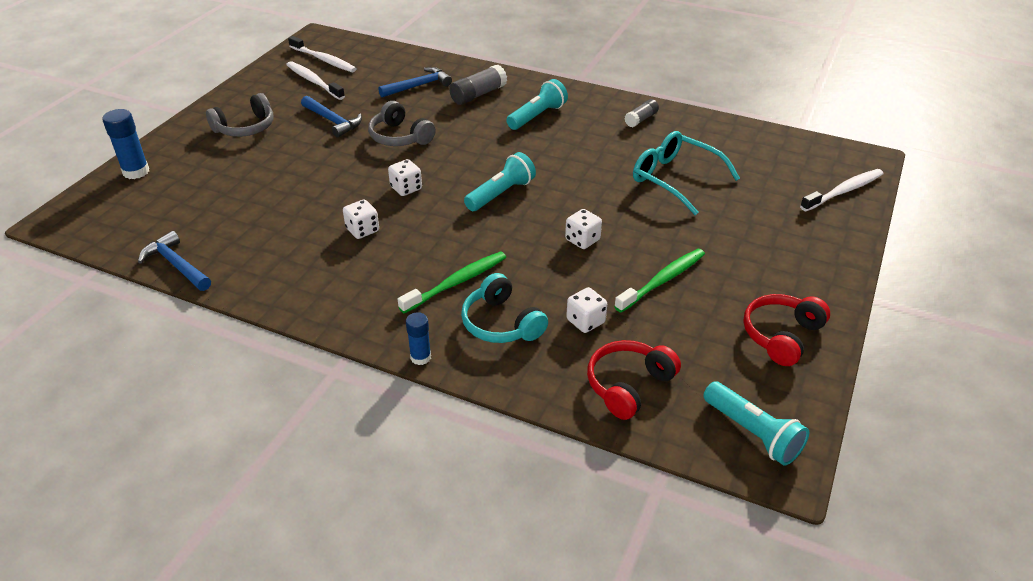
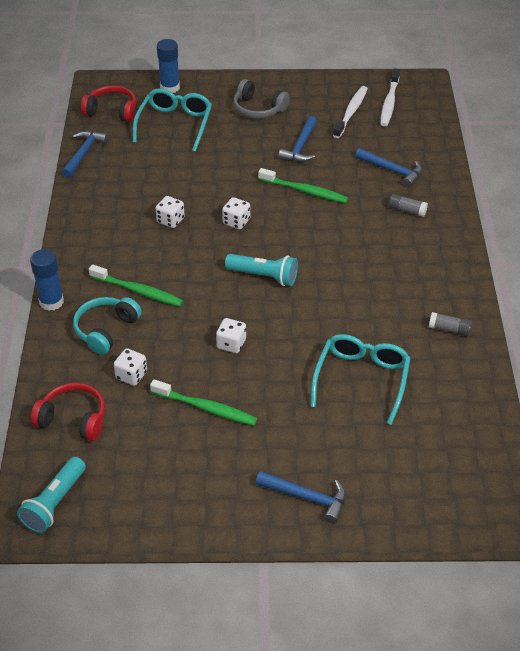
camera: 65 degrees right, 5 degrees up
grey headphones [368,101,436,146] -> green toothbrush [258,168,348,203]
blue glue stick [406,312,431,365] -> blue glue stick [30,249,64,311], size x1.57
grey glue stick [449,65,507,105] -> grey glue stick [389,194,428,217], size x0.64
turquoise flashlight [506,79,568,130] -> none
red headphones [743,294,830,366] -> red headphones moved to [81,85,136,122]
white toothbrush [800,169,884,211] -> none
none -> turquoise glasses [133,89,212,152]
none -> blue hammer [256,471,346,524]

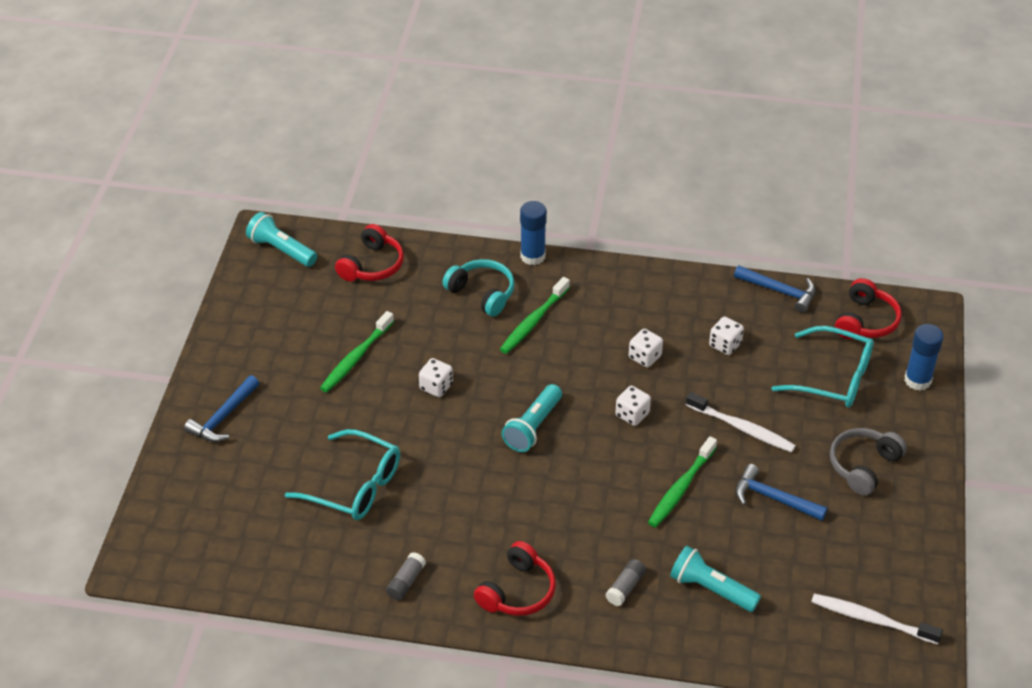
camera: 100 degrees right, 0 degrees up
white dice [114,348,147,386] -> white dice moved to [709,317,744,355]
white toothbrush [333,86,368,138] -> white toothbrush moved to [686,392,796,453]
blue hammer [355,148,422,188] -> turquoise flashlight [670,546,761,612]
none -> red headphones [474,541,556,616]

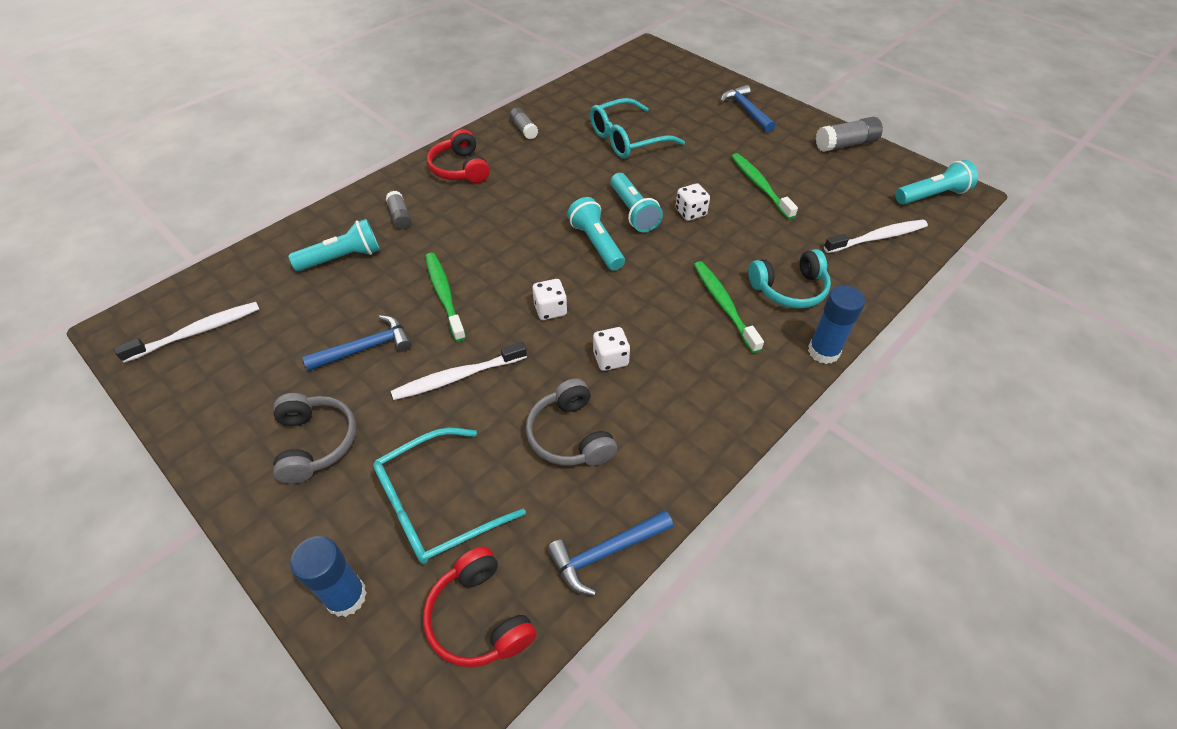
camera: 125 degrees right, 5 degrees up
red headphones [335,224,404,281] -> white toothbrush [824,220,928,253]
white dice [709,317,744,355] -> grey headphones [526,378,617,466]
none -> turquoise flashlight [611,173,663,232]
none -> grey glue stick [816,117,883,152]

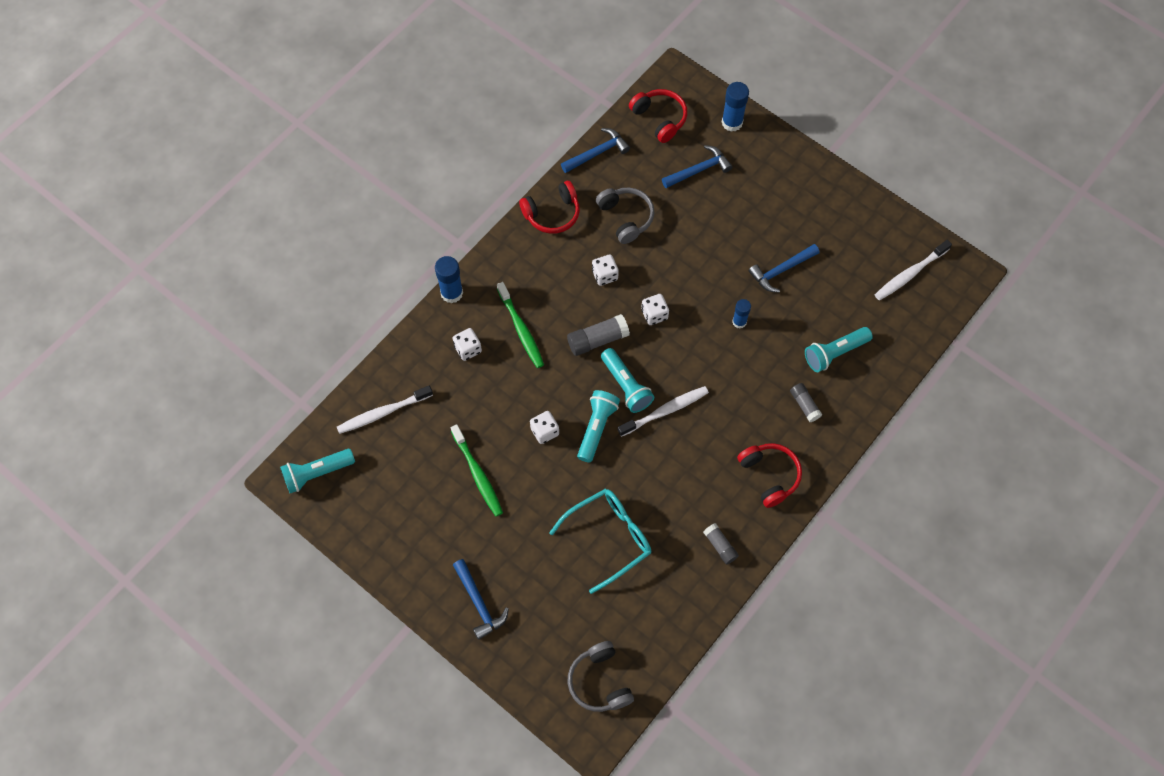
camera: 175 degrees right, 15 degrees up
grey headphones [273,393,356,484] -> grey headphones moved to [568,641,634,712]
turquoise glasses [373,428,526,564] -> blue hammer [662,145,732,188]
white toothbrush [391,342,527,400] -> white toothbrush moved to [618,386,709,437]
green toothbrush [425,253,466,342] -> blue glue stick [732,299,751,328]
turquoise flashlight [611,173,663,232] -> turquoise flashlight turned 45 degrees clockwise [577,390,620,463]
turquoise headphones [748,249,831,309] -> white dice [452,328,482,361]
grey glue stick [816,117,883,152] -> grey glue stick moved to [567,314,630,356]
none -> red headphones [519,181,580,234]

